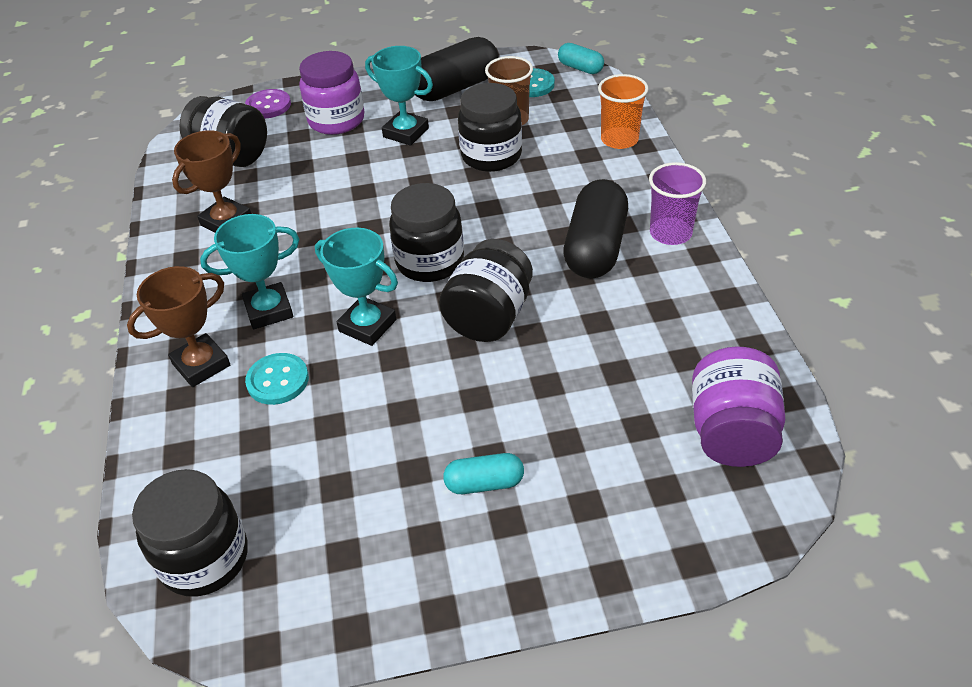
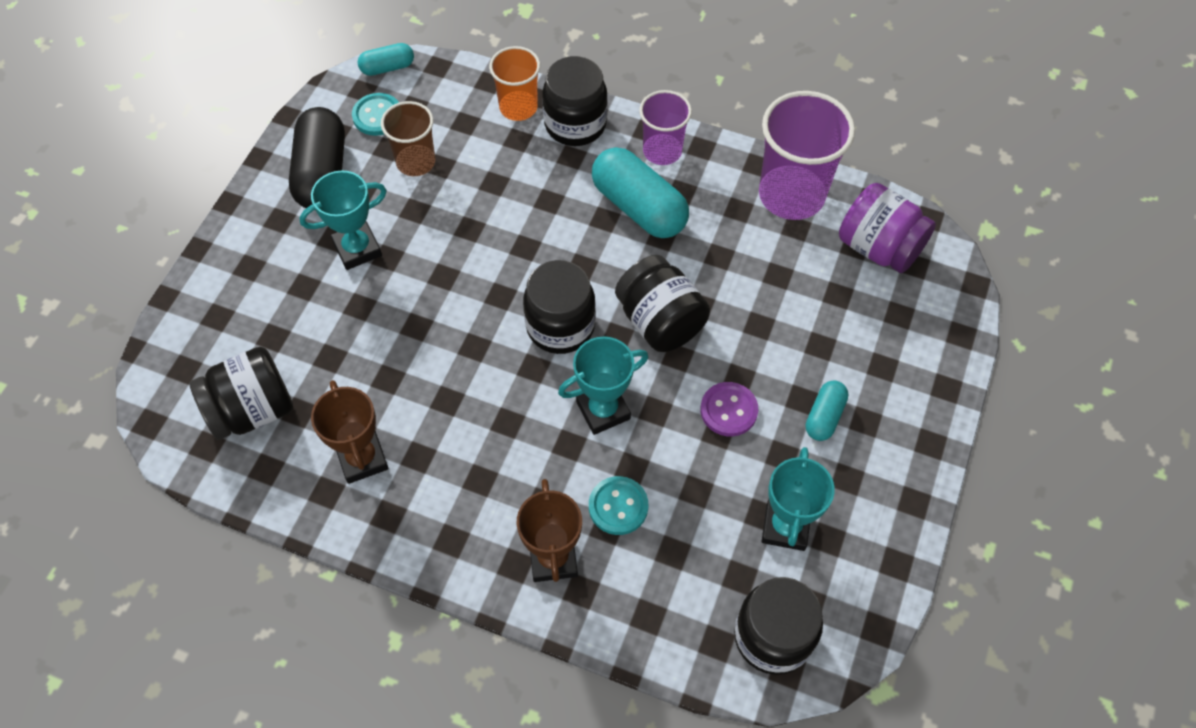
camera: 60 degrees left, 15 degrees up
turquoise trophy [200,214,299,329] -> turquoise trophy moved to [762,447,835,551]
purple button [245,89,291,118] -> purple button moved to [700,382,758,436]
purple jar [299,51,365,135] -> none
black jar [458,83,522,172] -> black jar moved to [542,56,608,146]
black capsule [563,179,628,278] -> turquoise capsule [592,147,689,238]
none -> purple cup [759,91,855,220]

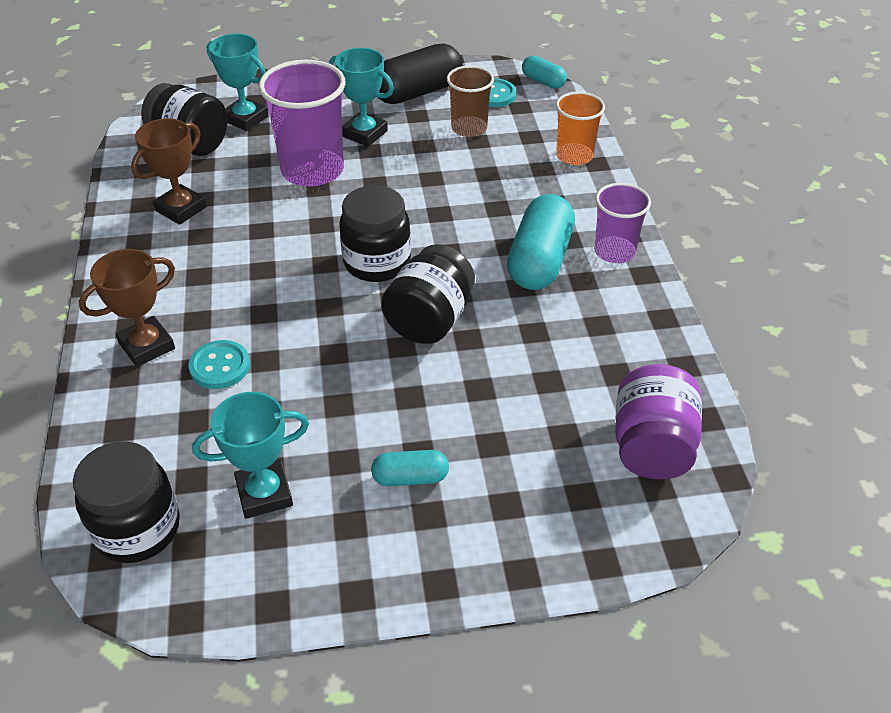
camera: 60 degrees right, 15 degrees down
black jar [542,56,608,146] -> none
turquoise trophy [558,337,648,435] -> turquoise trophy moved to [207,34,269,131]
purple button [700,382,758,436] -> none
purple cup [759,91,855,220] -> purple cup moved to [259,60,346,187]

